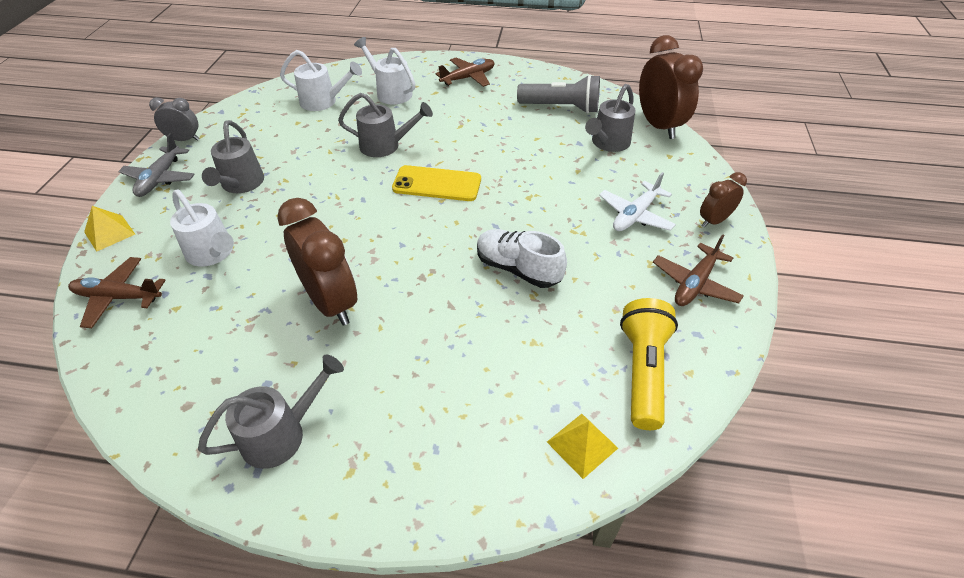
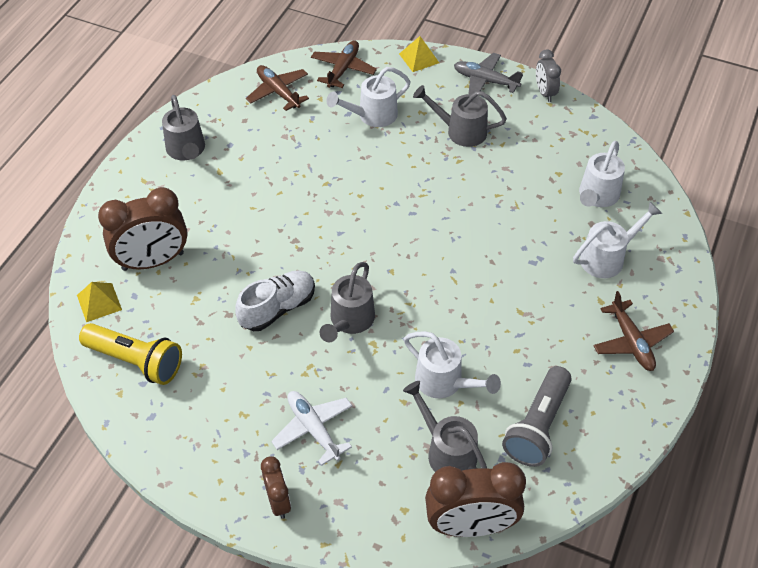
camera: 105 degrees right, 5 degrees up
grey clock [149,97,199,141] -> grey clock turned 150 degrees clockwise [536,49,561,102]
brown clock [277,198,357,325] -> brown clock moved to [98,187,188,271]
grey watering can [338,93,433,157] -> grey watering can moved to [320,262,375,342]
yellow phone [392,165,481,201] -> none
brown plane [653,234,744,306] -> brown plane moved to [246,65,309,111]
none -> white watering can [404,331,501,398]

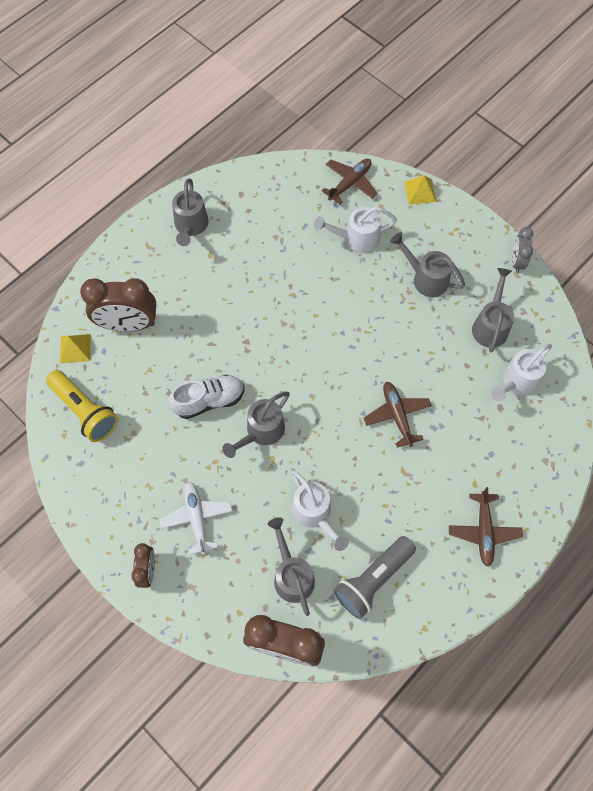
camera: 20 degrees right, 15 degrees up
brown plane [246,65,309,111] -> brown plane moved to [364,382,432,448]
grey plane [454,53,523,94] -> none
white watering can [573,202,662,278] -> none
none -> grey watering can [472,268,514,352]

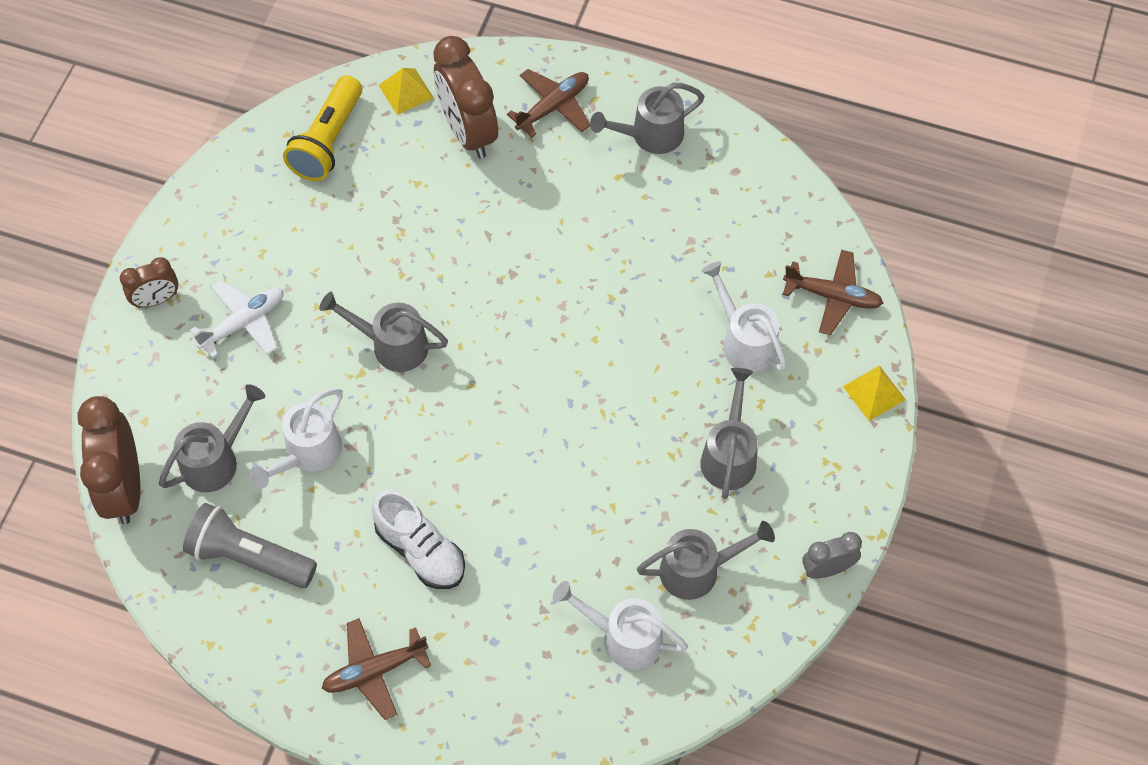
camera: 65 degrees right, 5 degrees down
white shoe [169,375,245,419] -> white shoe moved to [372,490,465,589]
brown plane [364,382,432,448] -> brown plane moved to [507,69,590,137]

